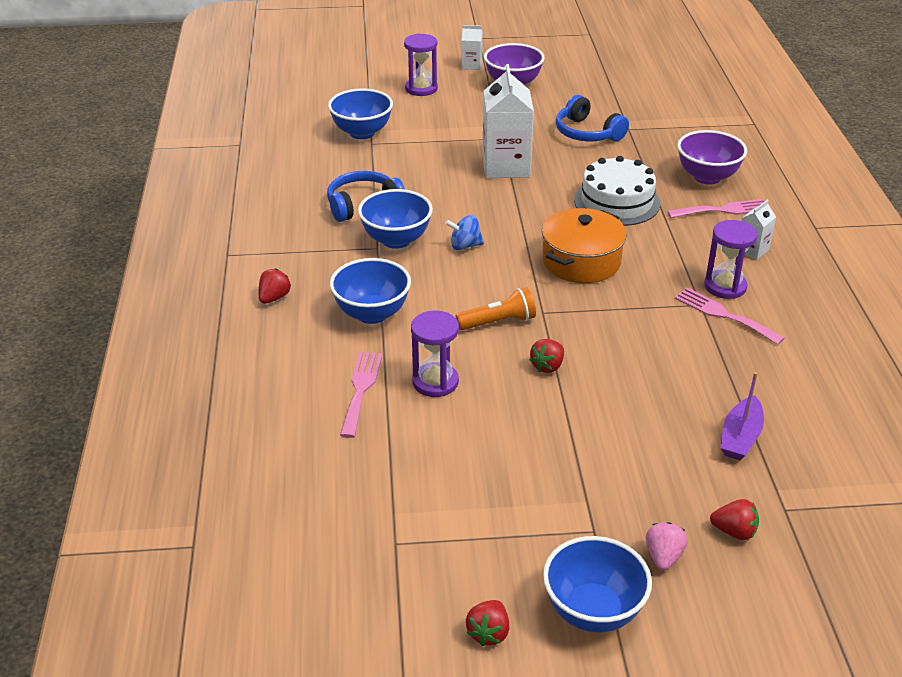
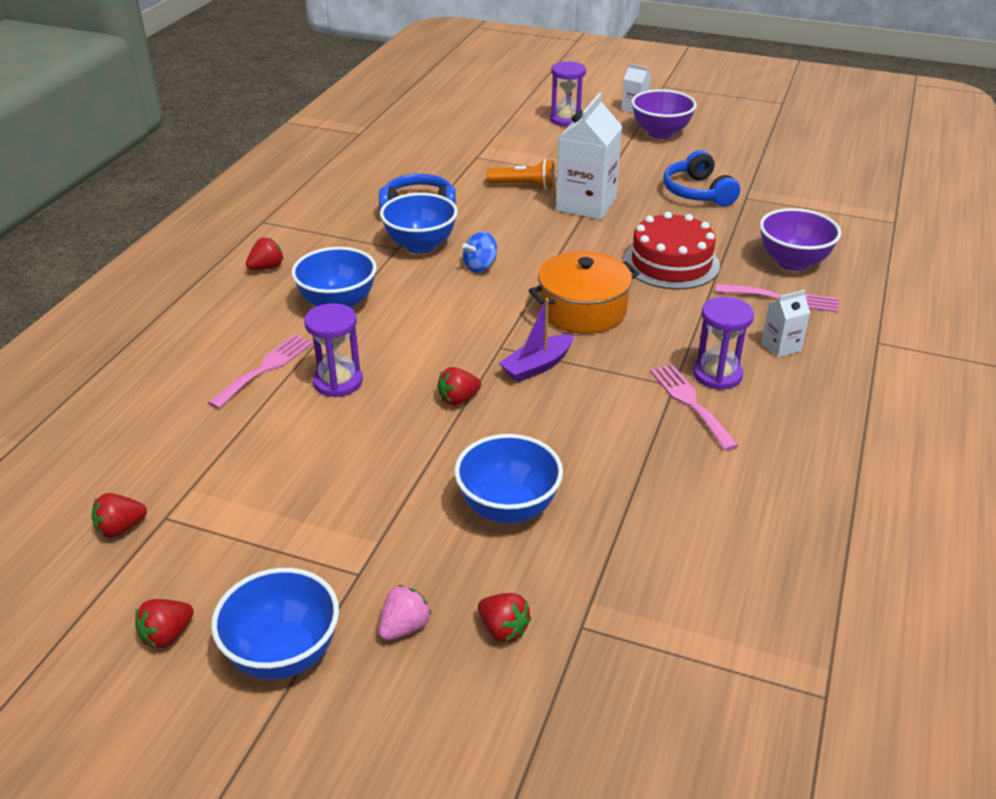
camera: 25 degrees right, 0 degrees up
blue bowl [328,88,393,139] -> blue bowl moved to [454,434,563,524]
blue spinning top [445,215,484,250] -> blue spinning top turned 60 degrees counterclockwise [462,231,497,272]
orange flashlight [456,287,536,330] -> orange flashlight moved to [487,159,555,189]
white cake [574,156,660,226] -> red cake [624,212,720,290]
purple boat [720,372,764,460] -> purple boat moved to [499,298,574,382]
none -> red strawberry [92,493,147,538]

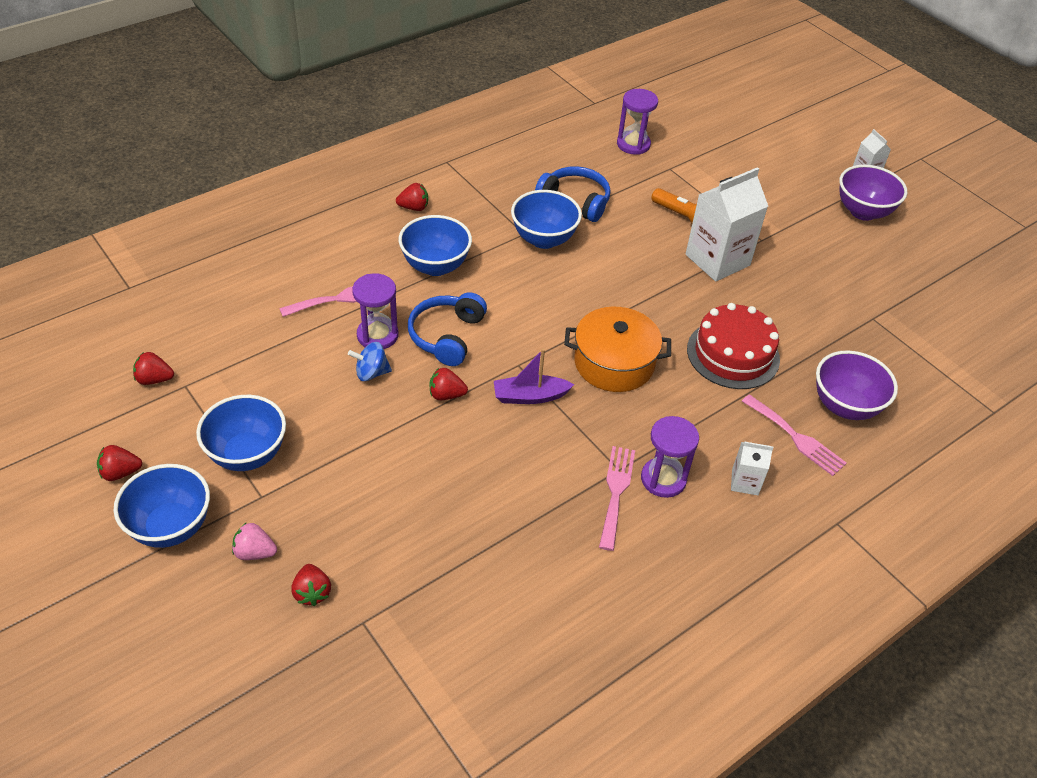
camera: 30 degrees right, 10 degrees up
pink strawberry [379,585,431,641] -> pink strawberry turned 150 degrees counterclockwise [232,522,277,560]
blue bowl [454,434,563,524] -> blue bowl moved to [196,395,286,471]
blue spinning top [462,231,497,272] -> blue spinning top moved to [348,342,392,381]
purple hourglass [550,61,586,127] -> purple hourglass moved to [617,89,658,155]
blue headphones [663,150,740,206] -> blue headphones moved to [408,292,487,366]

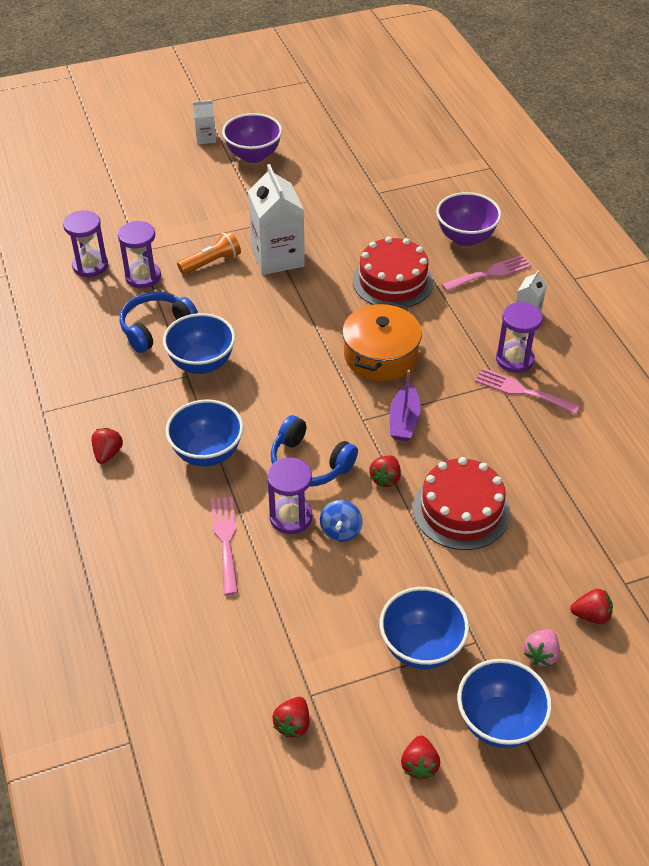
camera: 70 degrees left, 0 degrees up
none -> purple hourglass [118,221,161,288]
none -> red cake [413,457,510,550]

